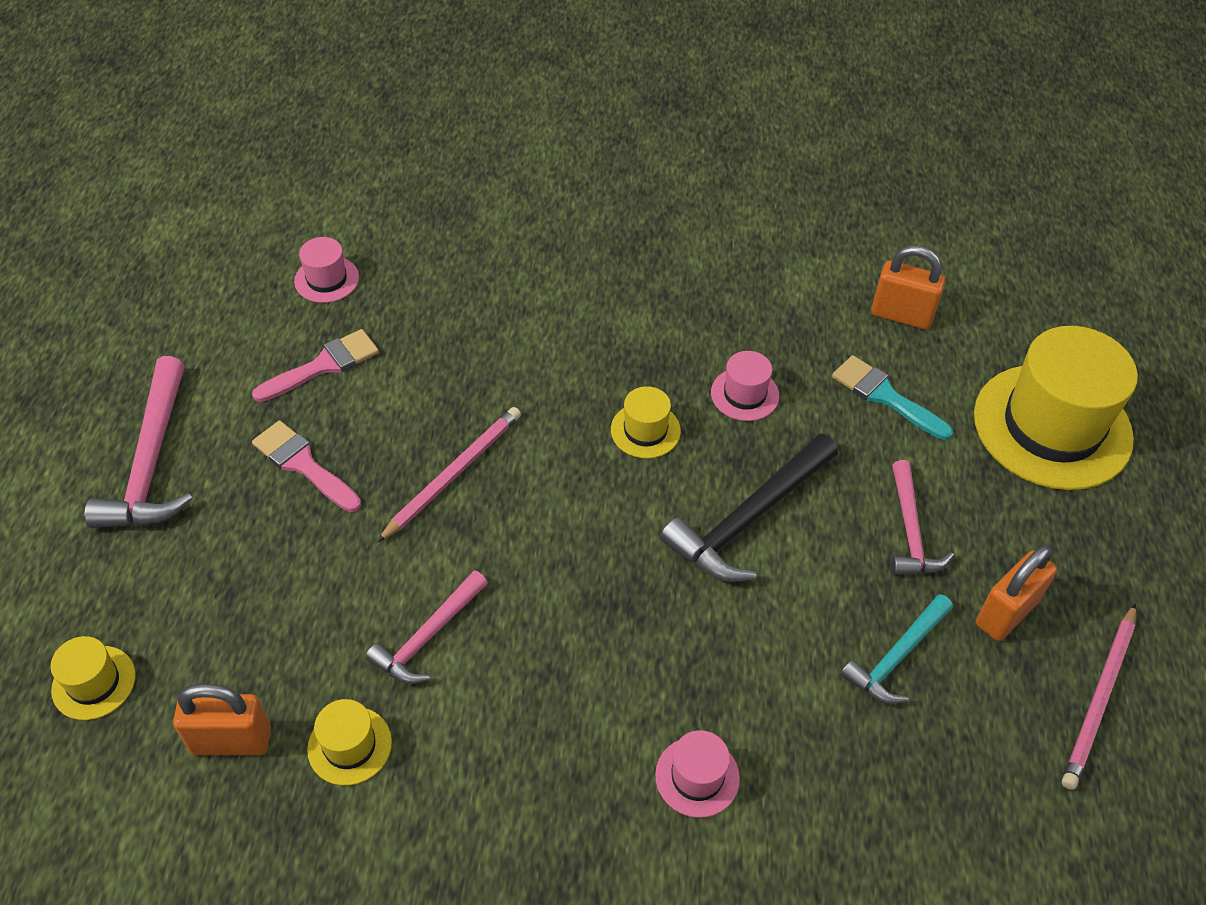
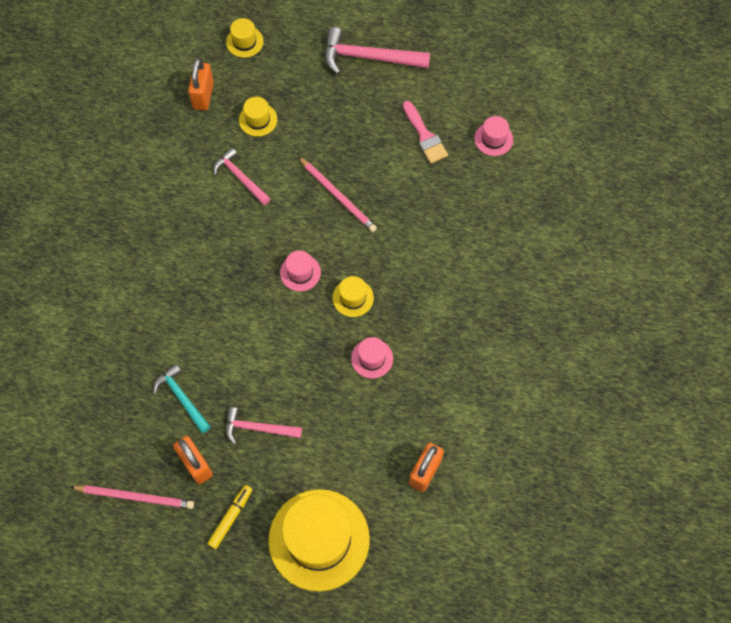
camera: 100 degrees right, 15 degrees up
pink brush [252,420,361,512] -> none
yellow hat [307,699,392,786] -> yellow hat moved to [239,97,277,137]
pink hat [655,730,740,818] -> pink hat moved to [280,251,321,291]
black hammer [660,433,838,582] -> none
turquoise brush [832,355,953,440] -> none
pink pencil [1062,603,1136,790] -> pink pencil turned 150 degrees clockwise [71,485,194,509]
none -> yellow marker [207,485,252,549]

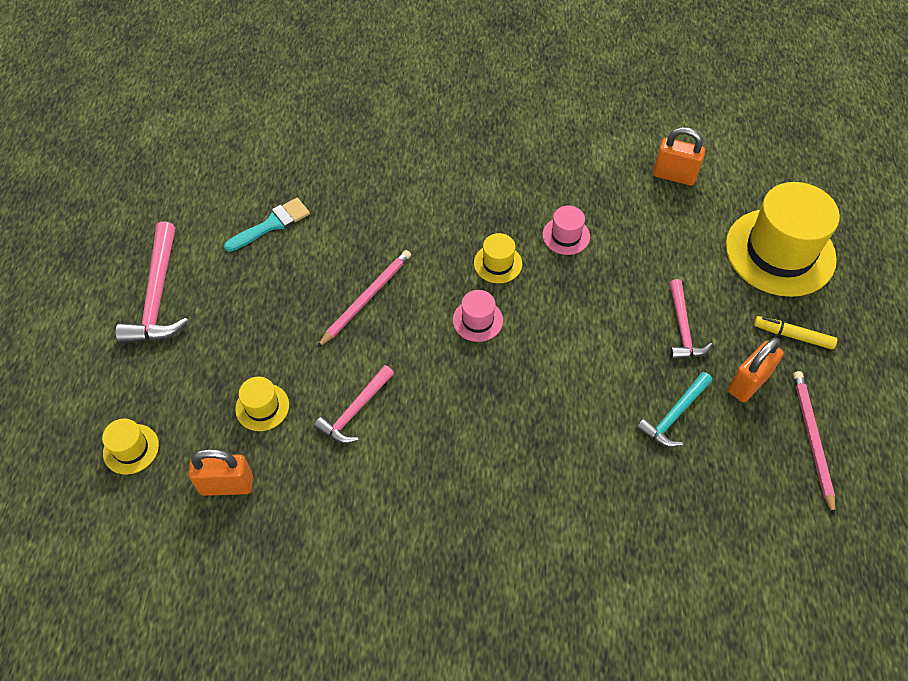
camera: 100 degrees left, 10 degrees down
pink brush [403,101,448,164] -> turquoise brush [224,198,310,252]
pink hat [474,116,513,156] -> none

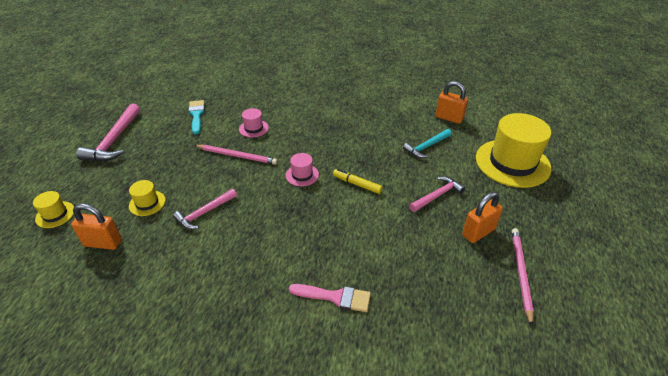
camera: 10 degrees right, 15 degrees down
turquoise brush [224,198,310,252] -> turquoise brush turned 75 degrees counterclockwise [188,100,205,135]
pink pencil [317,250,411,348] -> pink pencil turned 60 degrees clockwise [194,145,278,165]
yellow hat [474,233,522,283] -> none
pink hat [542,206,590,255] -> pink hat moved to [239,108,269,138]
turquoise hammer [636,372,712,447] -> turquoise hammer moved to [403,129,452,158]
pink hammer [669,279,713,360] -> pink hammer turned 135 degrees counterclockwise [409,176,465,212]
yellow marker [754,316,837,350] -> yellow marker moved to [333,169,383,194]
none -> pink brush [289,284,371,312]

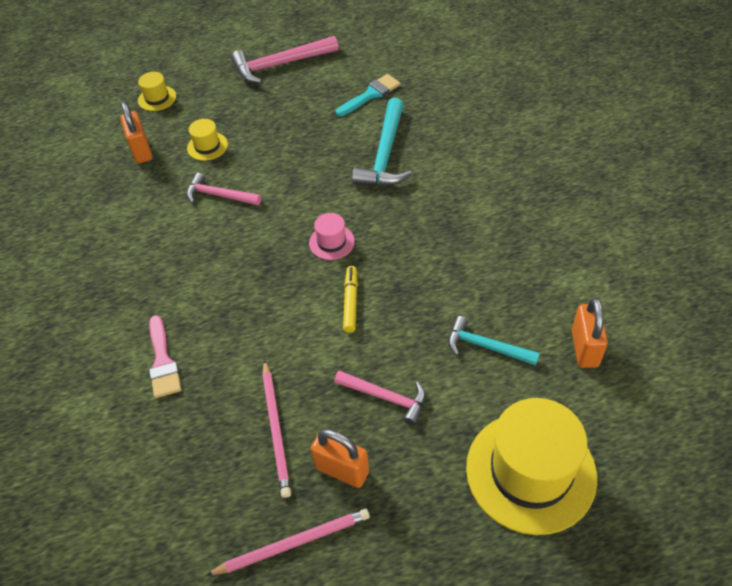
camera: 65 degrees right, 10 degrees up
pink pencil [194,145,278,165] -> pink pencil moved to [262,360,291,498]
pink hat [239,108,269,138] -> turquoise hammer [352,98,412,186]

